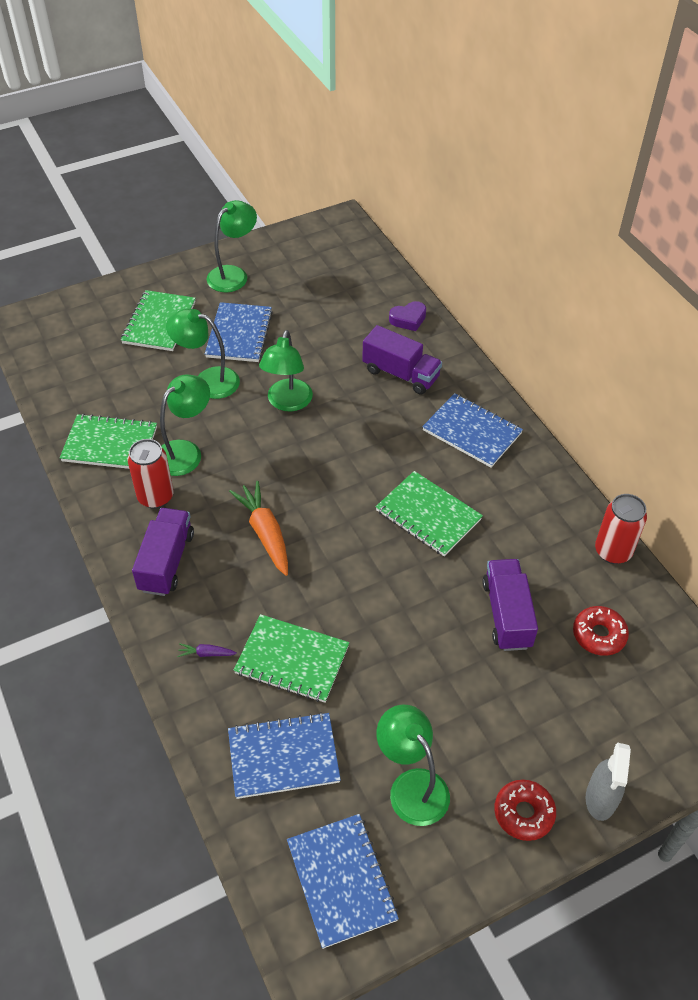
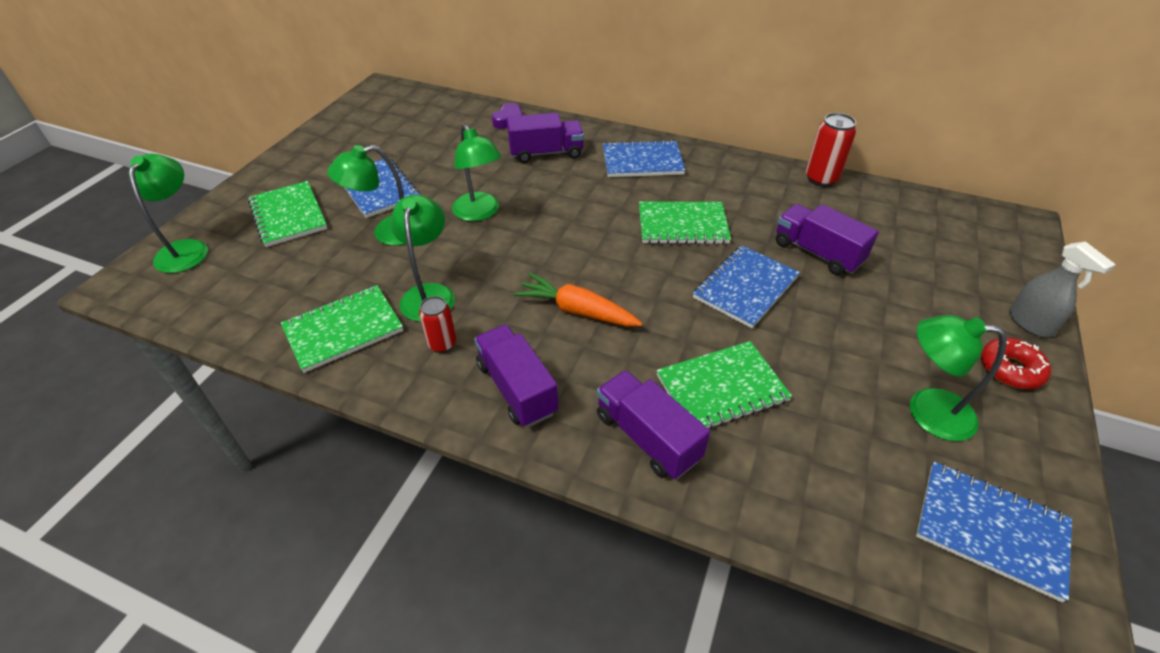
camera: 40 degrees left, 5 degrees down
red can [128,439,174,509] -> red can [419,296,456,353], size x0.66
purple carrot [177,643,237,657] -> purple truck [597,370,710,479]
green lamp [206,200,257,292] -> green lamp moved to [129,154,208,273]
blue notebook [228,712,341,799] -> blue notebook moved to [693,245,800,328]
red donut [573,606,629,656] -> none

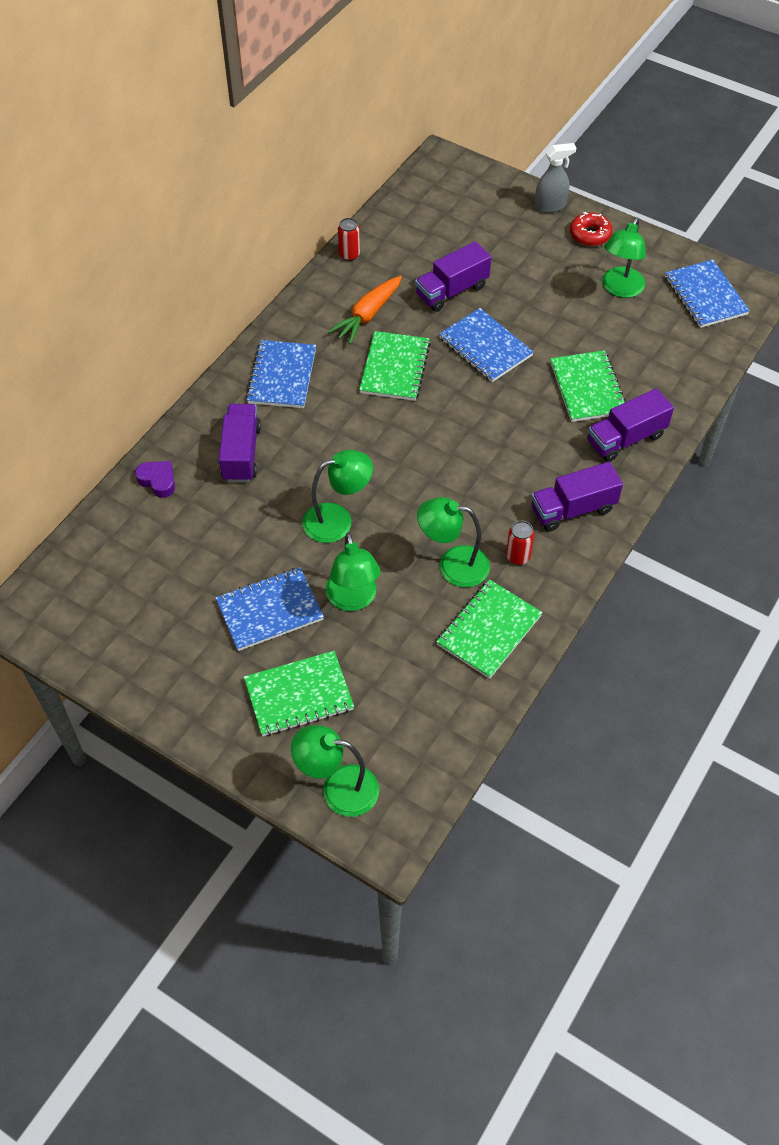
camera: 80 degrees left, 10 degrees up
green notebook [281,285,403,373] -> green notebook turned 60 degrees clockwise [436,579,543,679]
orange carrot [514,273,643,326] -> orange carrot moved to [328,276,402,344]
red can [806,113,856,187] -> red can [338,218,360,261], size x0.66
blue notebook [916,462,1072,602] -> blue notebook turned 60 degrees counterclockwise [665,260,750,328]

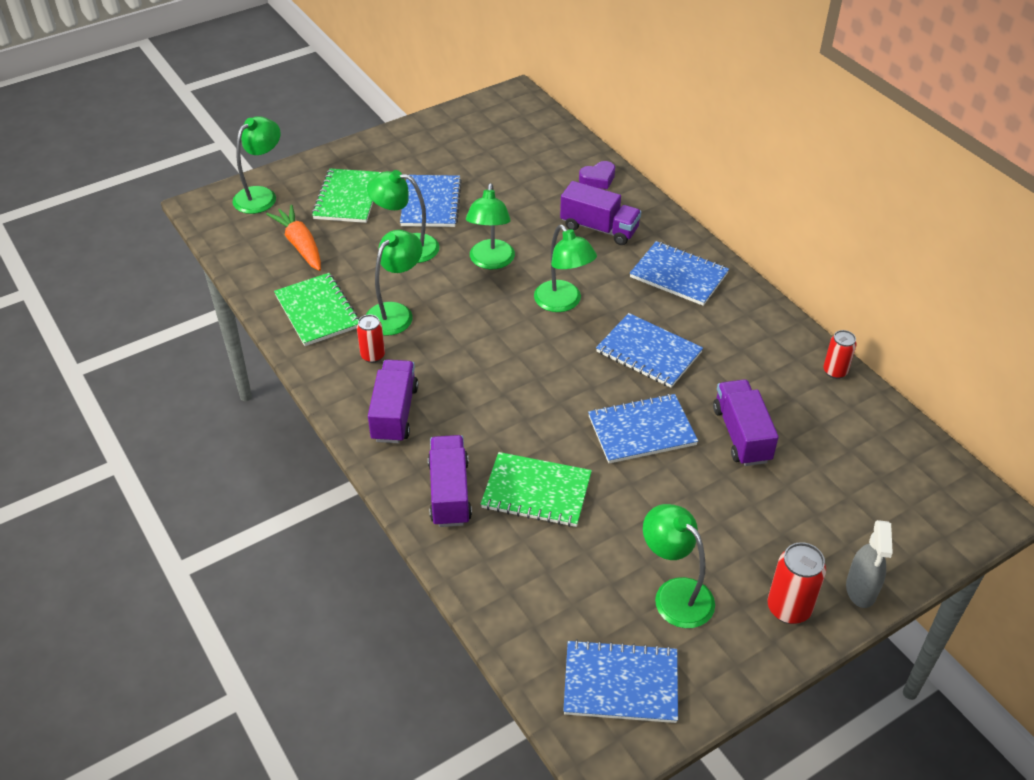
camera: 115 degrees right, 10 degrees down
orange carrot [328,276,402,344] -> orange carrot moved to [266,205,321,271]
green notebook [359,331,431,401] -> blue notebook [596,313,703,388]
red donut [570,212,613,246] -> red can [767,542,826,624]
none -> green lamp [534,225,597,312]

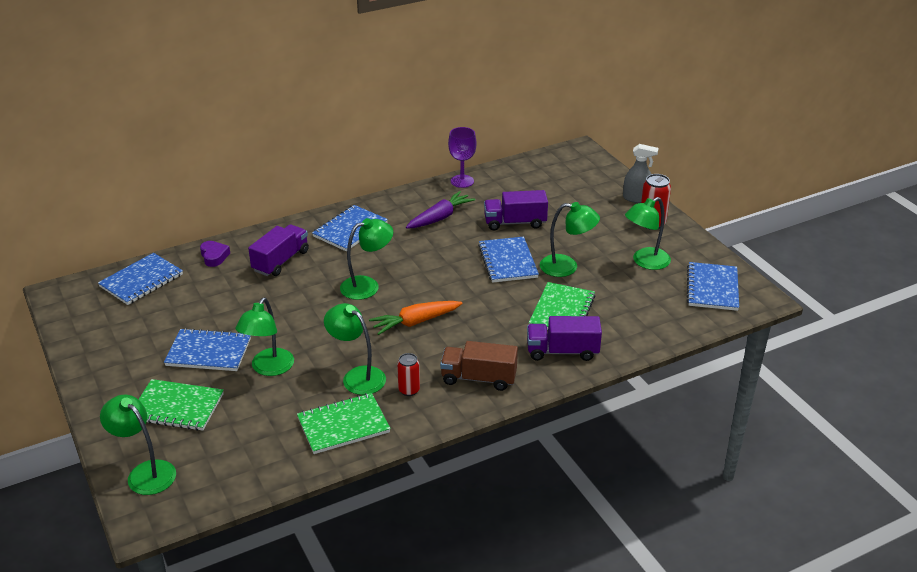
camera: 85 degrees left, 10 degrees down
orange carrot [266,205,321,271] -> orange carrot moved to [369,301,463,335]
purple truck [368,360,418,443] -> brown truck [440,341,518,391]
green lamp [466,183,515,269] -> green lamp moved to [540,202,600,277]
blue notebook [596,313,703,388] -> blue notebook moved to [98,253,183,305]
red can [823,330,857,379] -> purple goblet [448,127,477,188]
none -> purple carrot [406,191,475,228]

